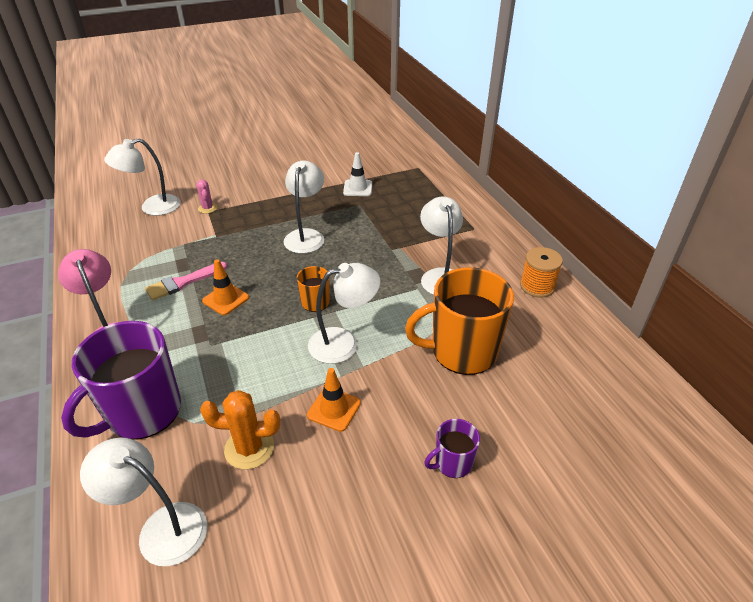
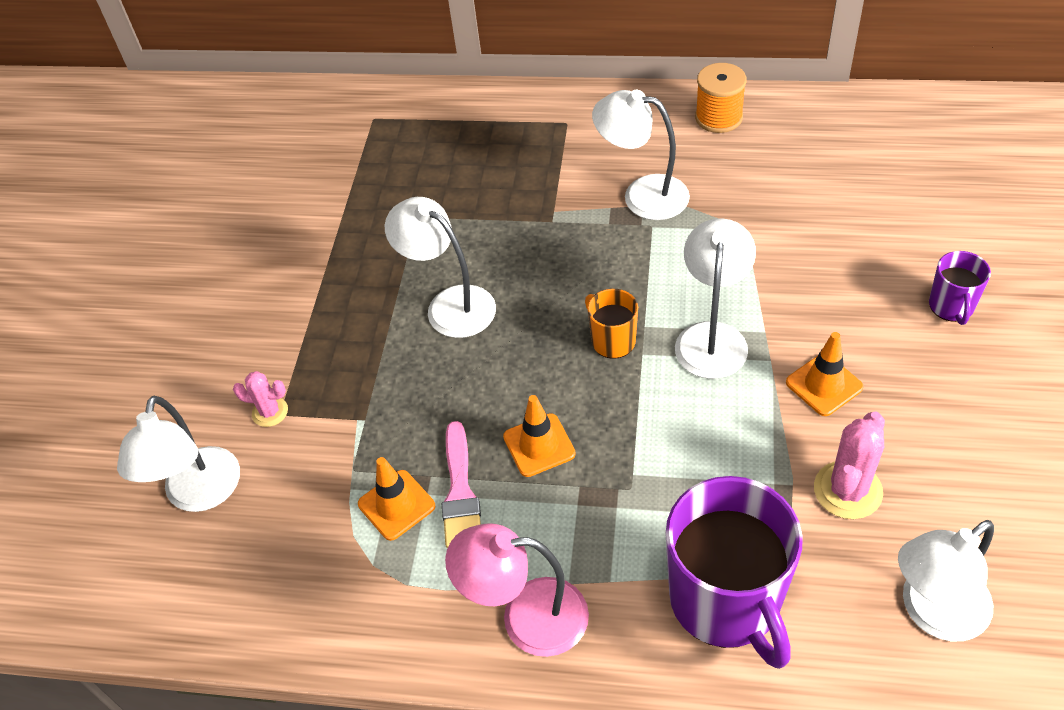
camera: 55 degrees left, 10 degrees up
orange cactus [200,390,280,470] -> pink cactus [814,412,885,519]
white traffic cone [343,152,372,196] -> none
orange mug [405,267,514,375] -> none
none -> orange traffic cone [358,457,435,541]

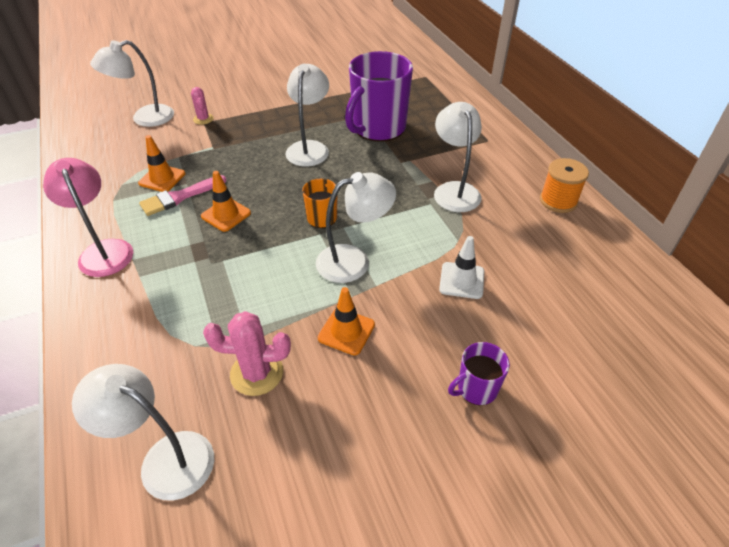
camera: 55 degrees right, 5 degrees down
purple mug [666,476,803,669] -> purple mug moved to [345,51,413,142]
none -> white traffic cone [439,236,484,299]

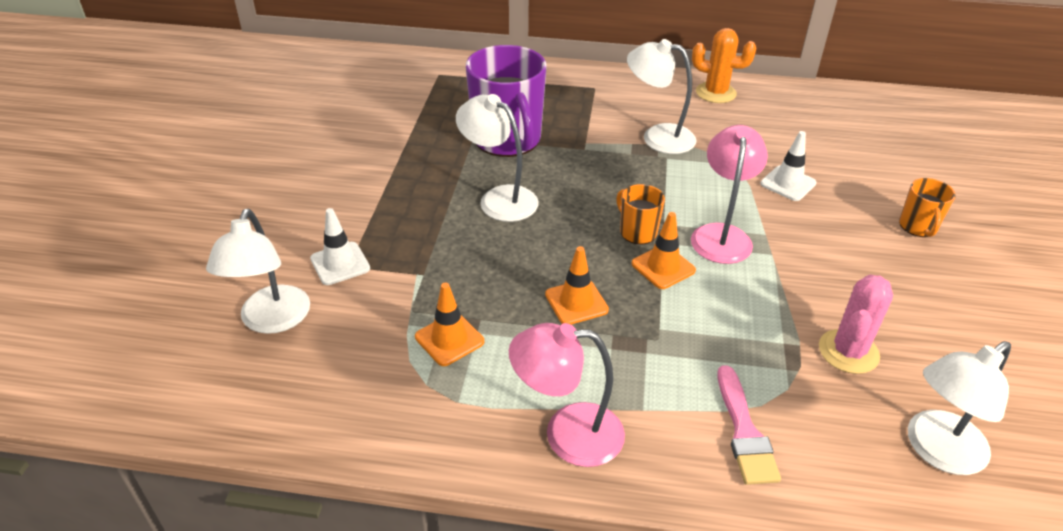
camera: 60 degrees left, 5 degrees down
pink brush [139,175,226,216] -> pink brush moved to [718,365,781,485]
pink cactus [191,87,214,125] -> white traffic cone [310,208,370,285]
white lamp [316,172,396,283] -> pink lamp [691,125,768,264]
orange traffic cone [318,287,375,355] -> orange traffic cone moved to [632,212,696,289]
purple mug [448,342,510,405] -> orange mug [899,178,956,237]
orange spool [540,158,589,213] -> orange cactus [692,28,756,103]

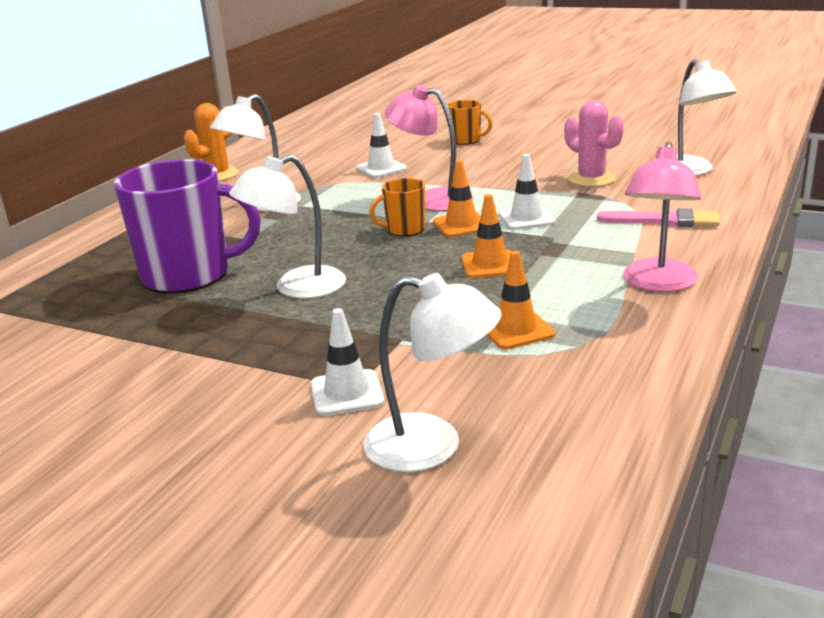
camera: 70 degrees left, 15 degrees down
none -> white traffic cone [499,154,555,230]

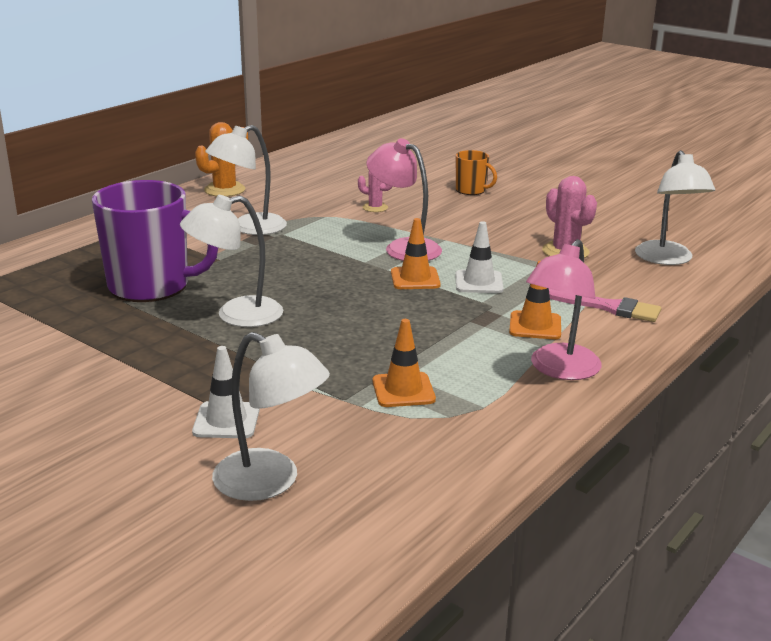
camera: 10 degrees right, 0 degrees up
white traffic cone [356,113,407,178] -> pink cactus [358,171,393,212]
orange mug [369,178,425,236] -> none
orange traffic cone [462,194,512,278] -> orange traffic cone moved to [509,261,561,340]

